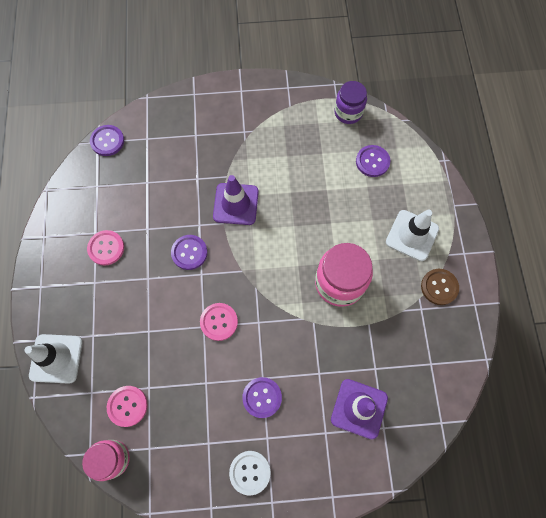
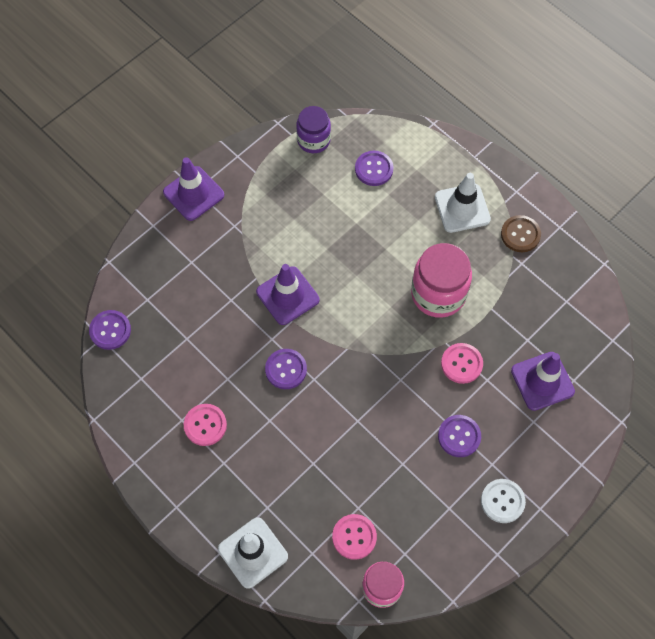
camera: 40 degrees left, 5 degrees down
pink button [200,303,238,341] -> pink button moved to [441,343,483,384]
none -> purple traffic cone [163,157,224,221]

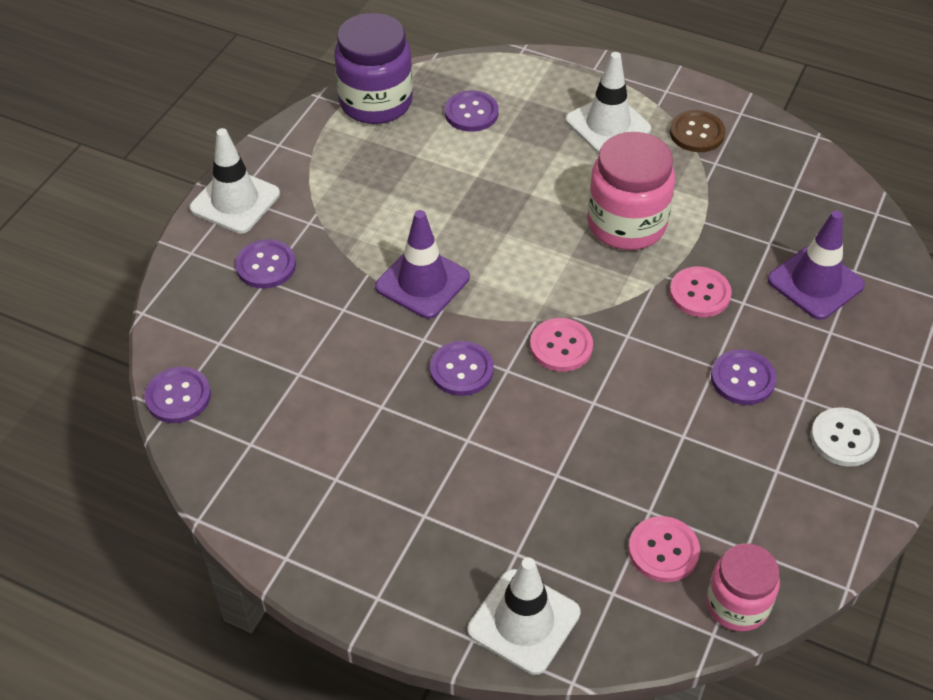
camera: 20 degrees left, 15 degrees down
purple traffic cone [163,157,224,221] -> white traffic cone [190,128,280,234]
pink button [184,404,227,446] -> pink button moved to [530,318,593,372]
purple jar [296,106,331,153] -> purple jar [334,13,413,124], size x1.56
none -> purple button [235,239,296,289]

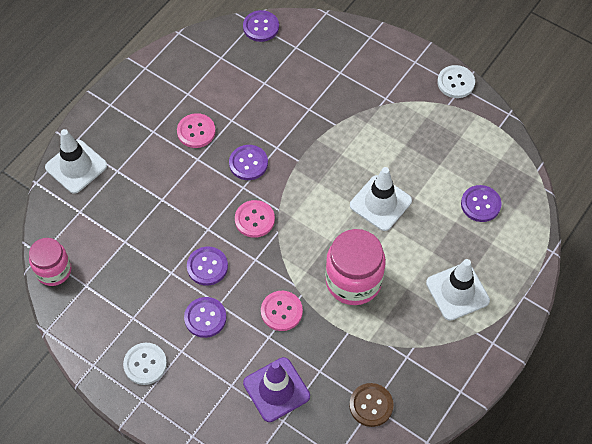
camera: 100 degrees right, 10 degrees up
white traffic cone [190,128,280,234] -> white traffic cone moved to [350,167,412,231]
purple button [235,239,296,289] -> purple button moved to [187,247,228,286]
purple jar [334,13,413,124] -> none
purple traffic cone [375,210,470,319] -> none
pink button [628,516,700,582] -> pink button moved to [177,113,216,148]
brown button [670,110,725,152] -> brown button moved to [349,383,394,427]
none -> white button [437,65,475,98]

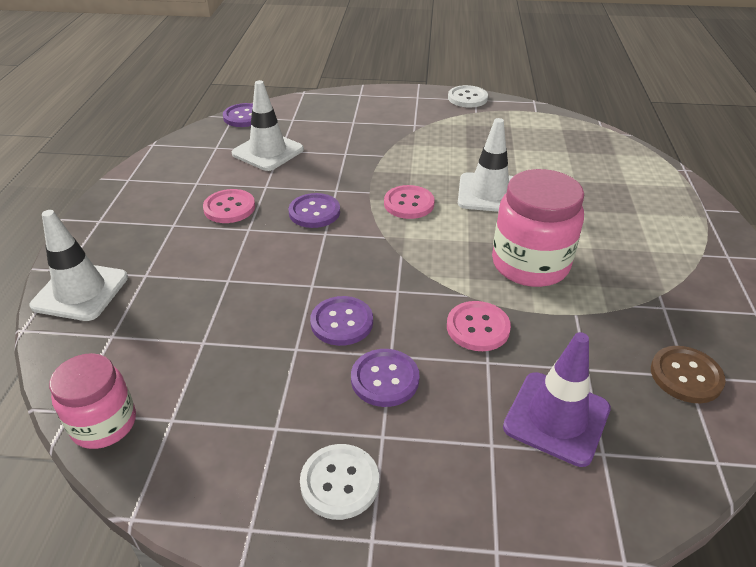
camera: 30 degrees left, 20 degrees down
pink button [235,200,275,238] -> pink button moved to [384,185,435,219]
white traffic cone [426,259,490,321] -> white traffic cone moved to [232,80,304,171]
purple button [461,185,502,222] -> none

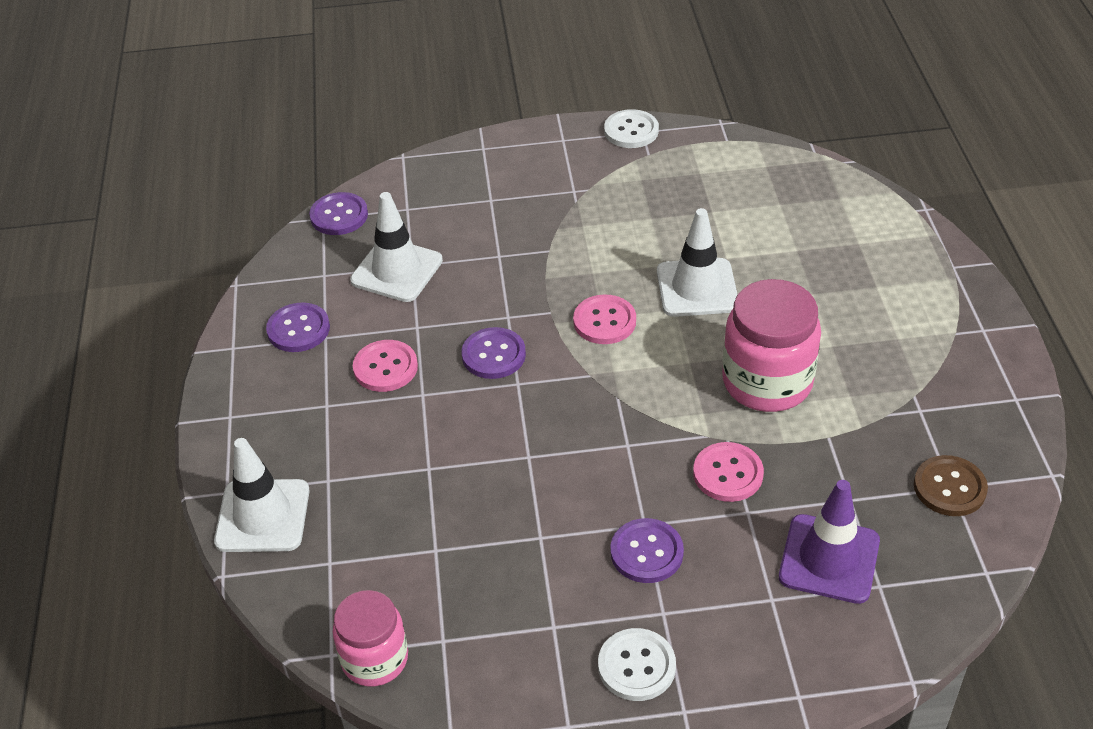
camera: 10 degrees left, 5 degrees up
purple button [310,296,373,346] -> purple button moved to [266,303,330,352]

